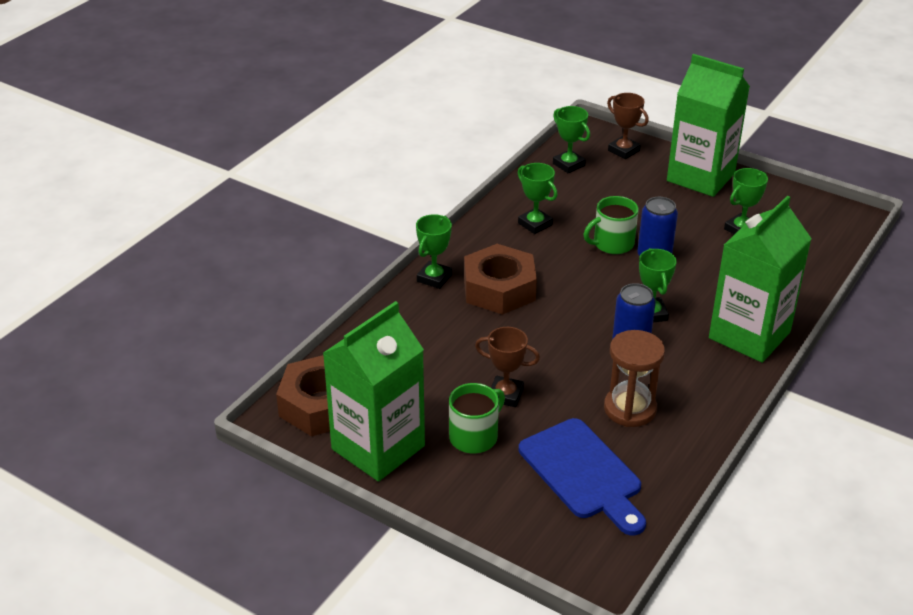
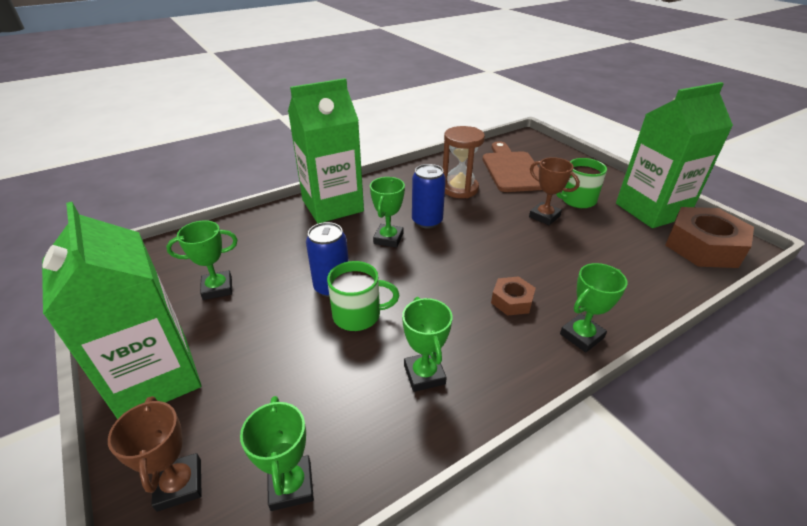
camera: 155 degrees left, 0 degrees up
brown nut [464,244,537,315] -> brown nut [491,276,536,316], size x0.51
blue cutting board [519,418,646,536] -> brown cutting board [483,141,542,192]

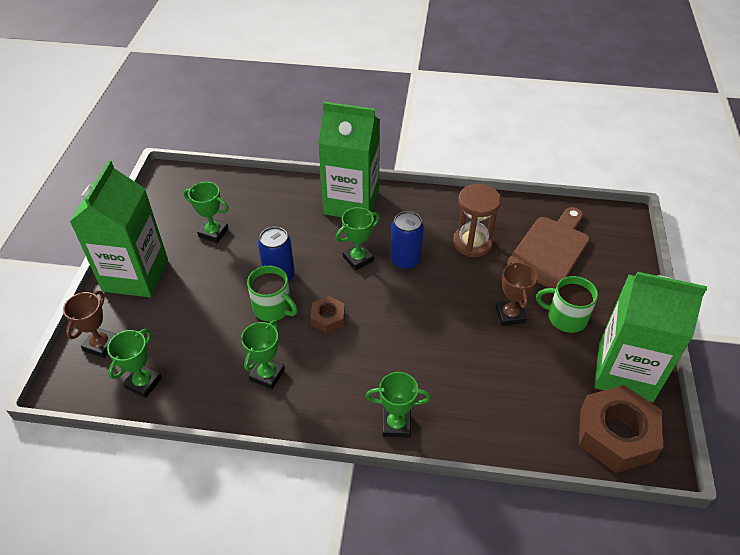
camera: 40 degrees right, 10 degrees up
brown nut [491,276,536,316] -> brown nut moved to [310,296,345,333]

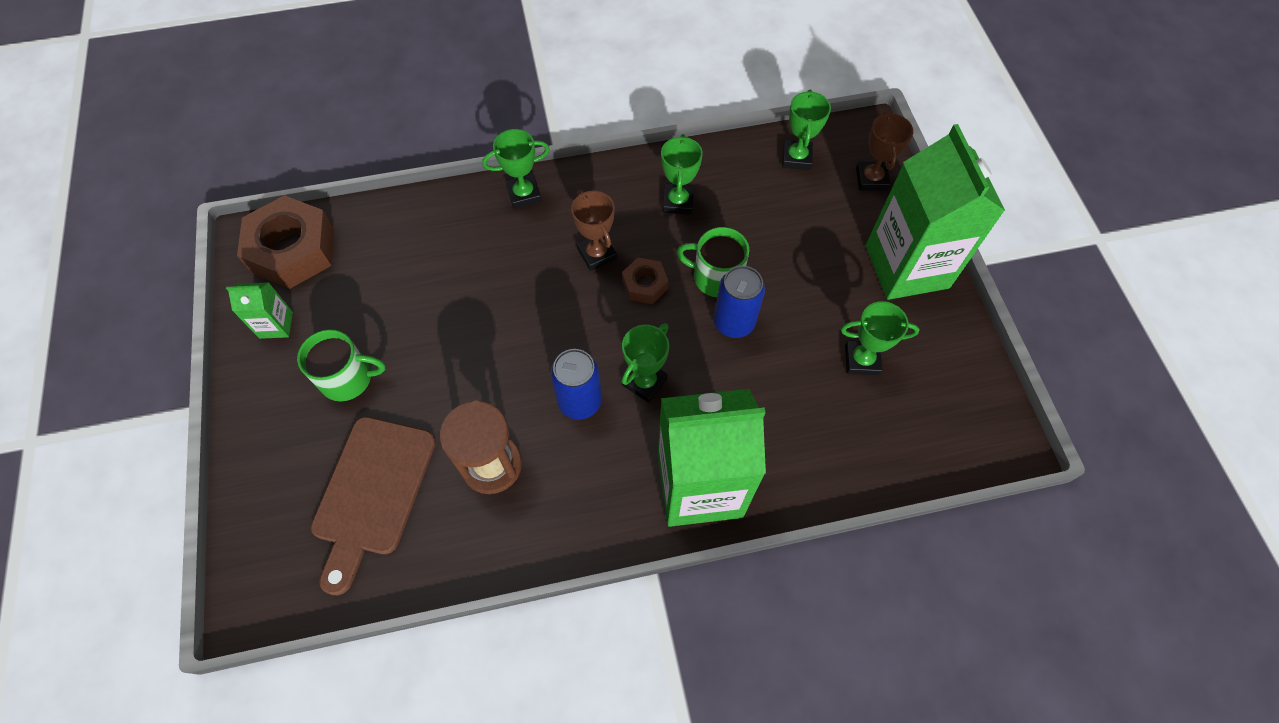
camera: 160 degrees right, 15 degrees up
brown trophy [496,261,538,326] -> brown trophy moved to [571,190,617,271]
green carton [594,271,707,402] -> green carton [226,282,293,339], size x0.43

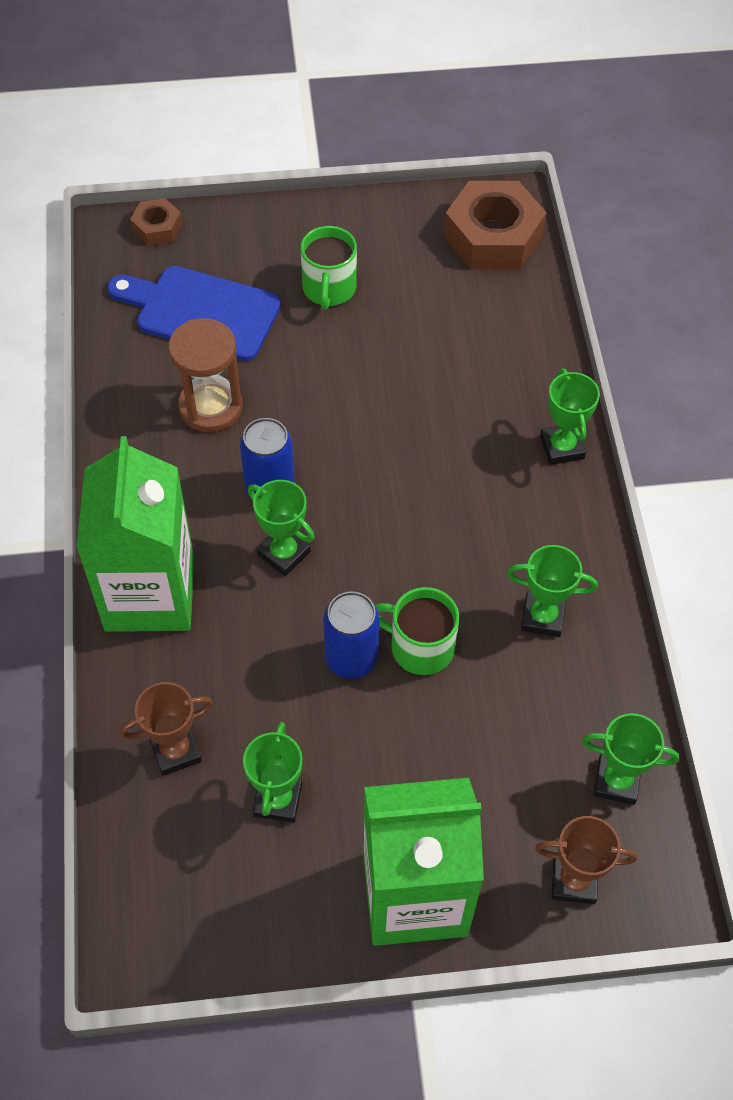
camera: 95 degrees right, 5 degrees down
green carton [226,282,293,339] -> none
brown cutting board [311,417,436,595] -> blue cutting board [107,266,281,361]
brown trophy [571,190,617,271] -> brown trophy moved to [120,682,213,776]
brown nut [622,257,668,304] -> brown nut moved to [130,198,182,246]
green mug [677,227,749,297] -> green mug turned 90 degrees counterclockwise [375,587,459,675]

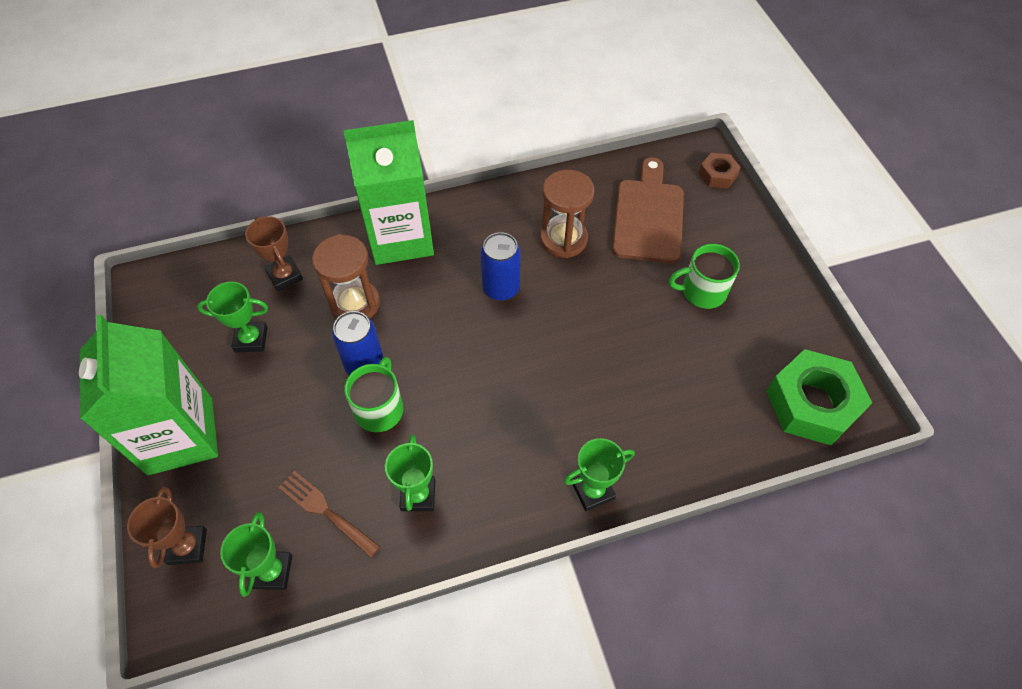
camera: 80 degrees right, 0 degrees up
blue cutting board [107,266,281,361] -> brown cutting board [612,157,684,264]
green trophy [248,480,315,576] -> none
brown nut [444,181,547,269] -> green nut [766,349,872,445]
none -> brown fork [278,471,380,558]
none -> brown hourglass [312,234,380,319]

